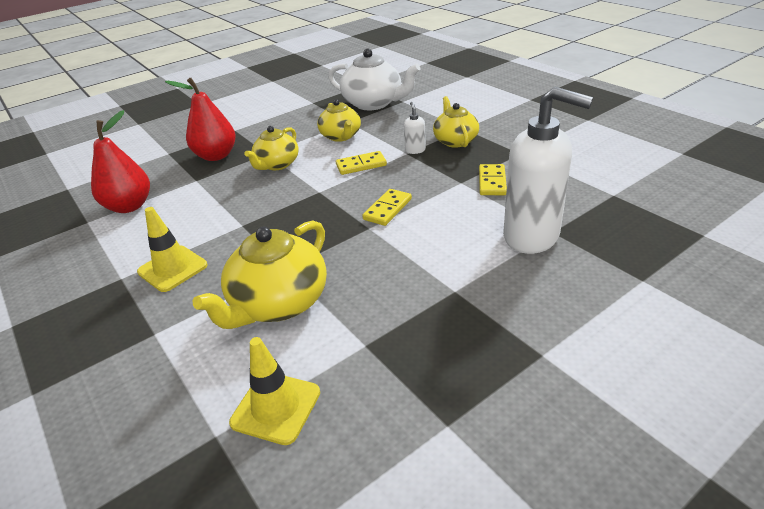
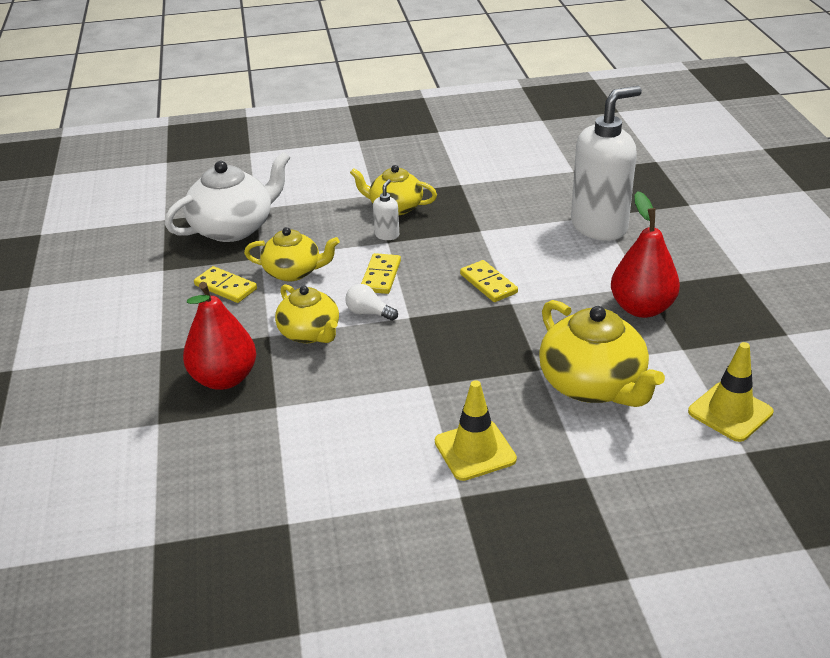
camera: 65 degrees left, 0 degrees up
red pear [91,110,150,213] -> red pear moved to [611,191,680,318]
white soap dispenser [404,102,426,154] -> white soap dispenser turned 90 degrees clockwise [373,179,399,240]
yellow domino [479,164,507,195] -> yellow domino moved to [194,266,257,303]
none -> white light bulb [345,284,398,321]

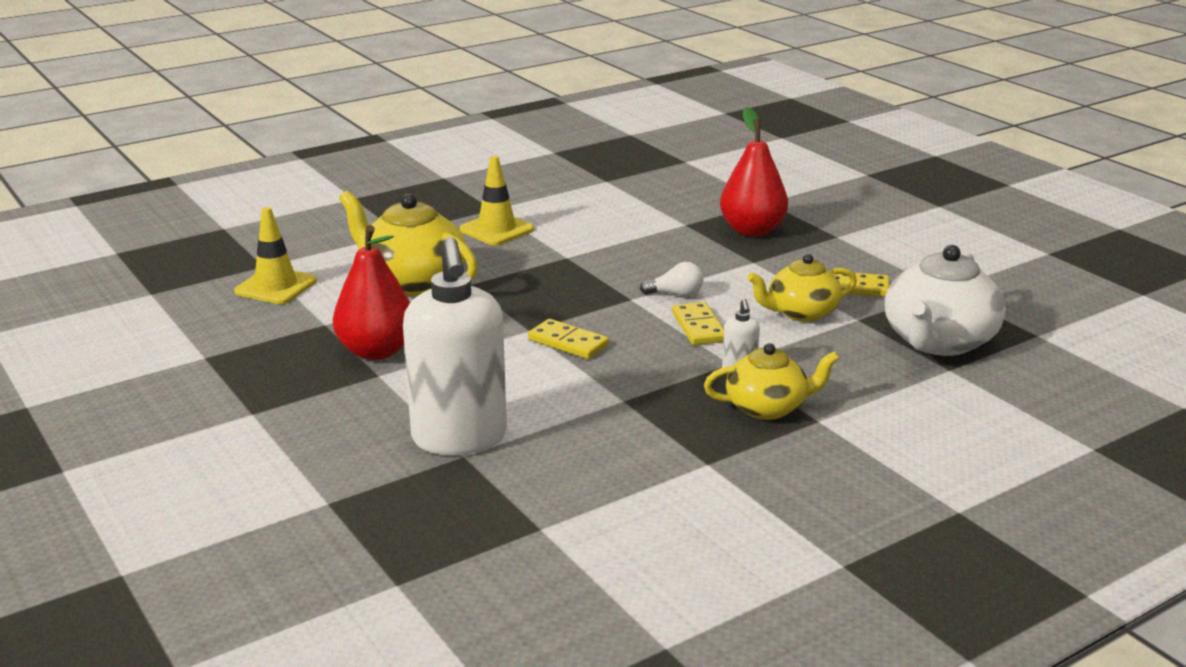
camera: 155 degrees right, 10 degrees down
yellow teapot [275,284,339,343] -> none
white soap dispenser [571,86,642,241] -> white soap dispenser turned 45 degrees counterclockwise [403,237,507,455]

